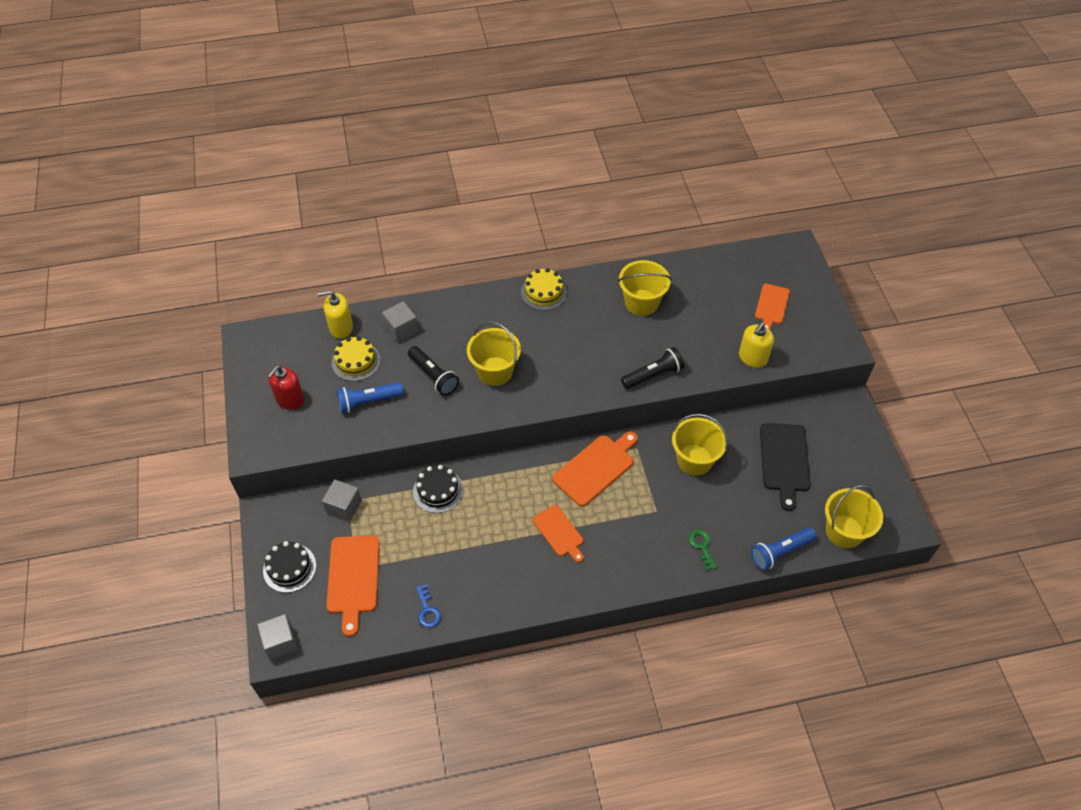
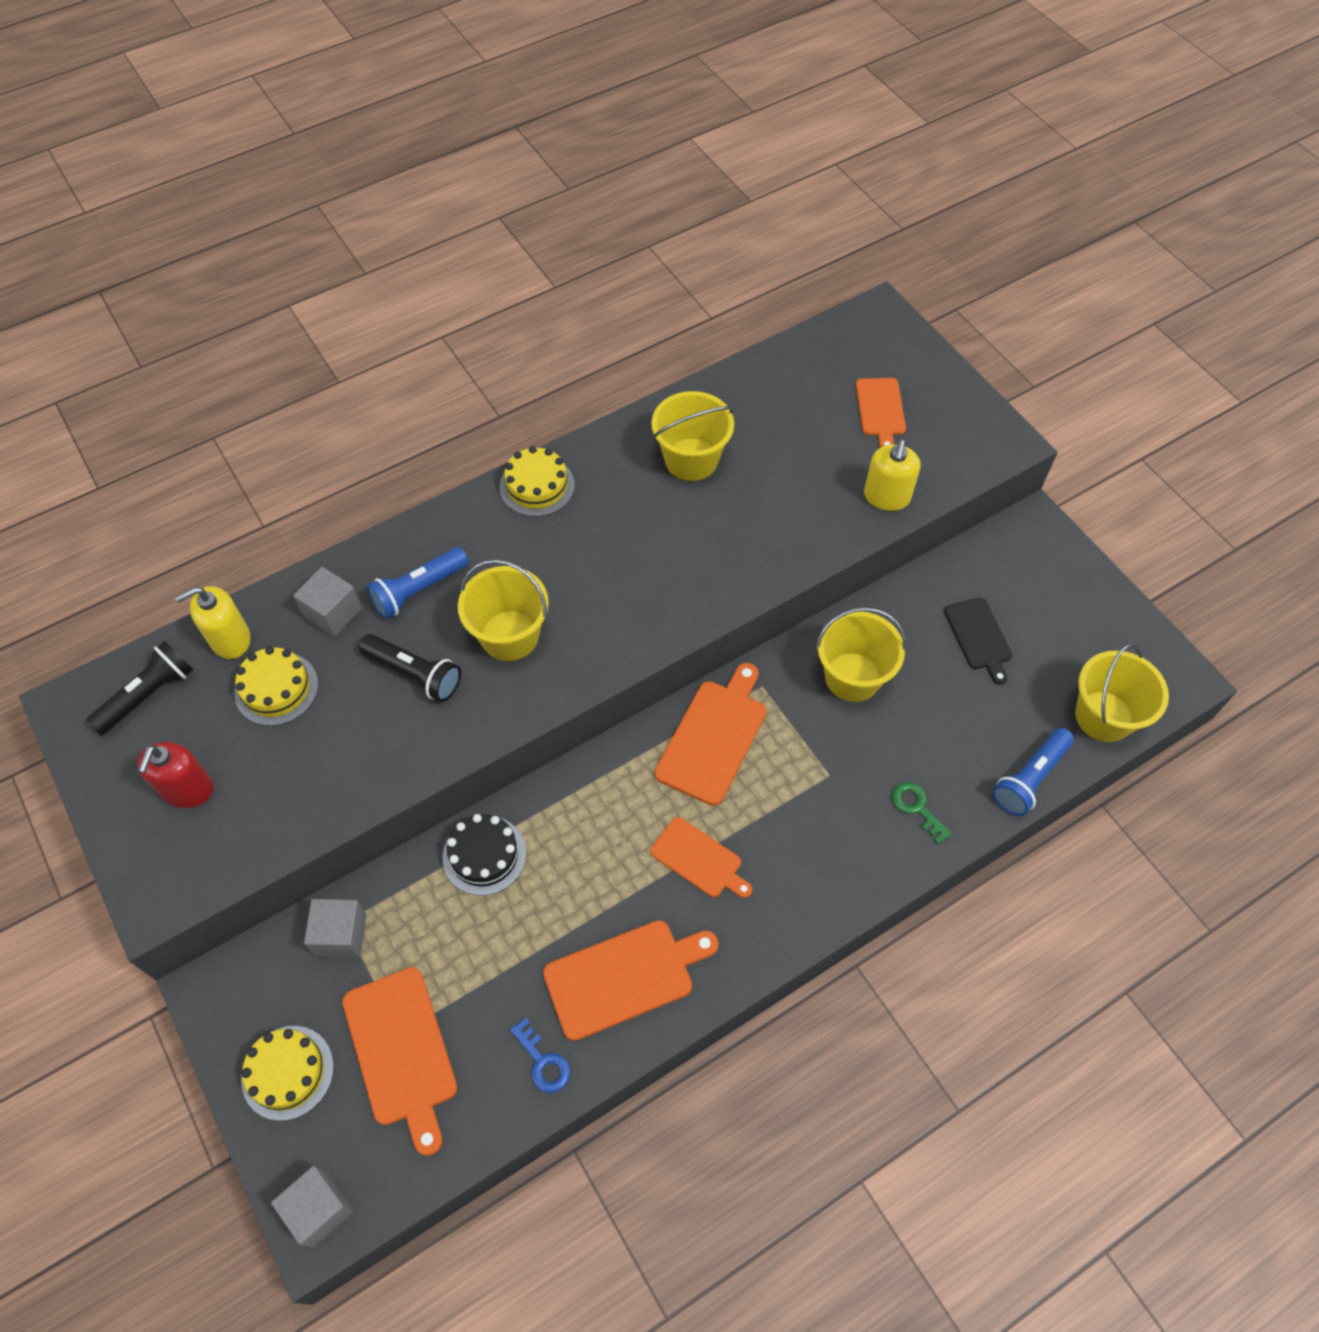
camera: 20 degrees left, 5 degrees up
black cake [263,541,316,593] -> yellow cake [241,1026,334,1121]
blue flashlight [337,382,404,413] -> blue flashlight moved to [366,547,469,619]
black flashlight [621,347,685,389] -> black flashlight moved to [86,641,193,735]
black cutting board [760,423,810,511] -> black cutting board [944,597,1012,685], size x0.64
none -> orange cutting board [543,920,719,1041]

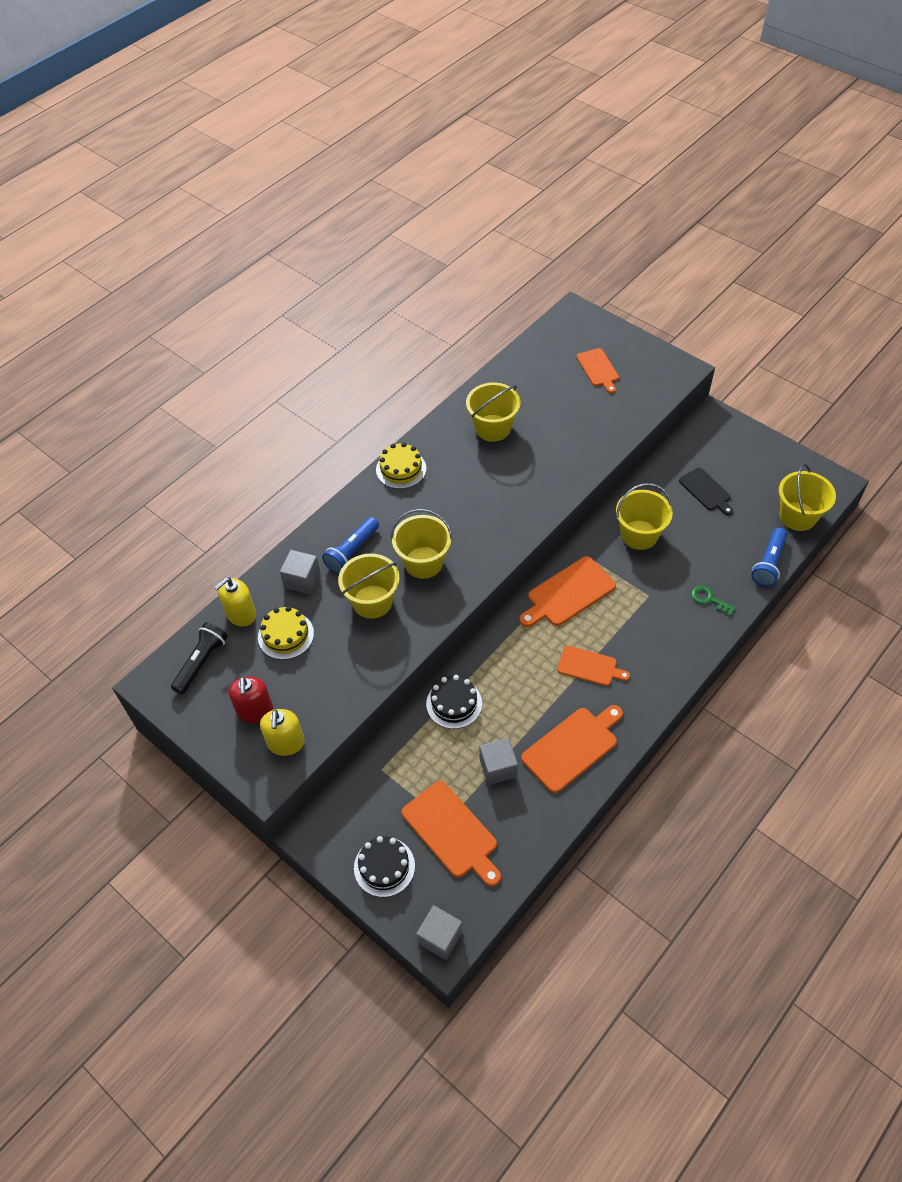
camera: 15 degrees left, 5 degrees down
yellow cake [241,1026,334,1121] -> black cake [354,836,415,897]
grey cube [304,899,367,958] -> grey cube moved to [479,738,518,785]
black flashlight [359,634,461,702] -> yellow bucket [338,553,400,619]
blue key [510,1018,570,1093] -> none
orange cutting board [655,663,766,806] -> orange cutting board turned 135 degrees counterclockwise [519,556,616,627]
yellow soap dispenser [864,440,920,511] -> yellow soap dispenser moved to [260,709,305,756]

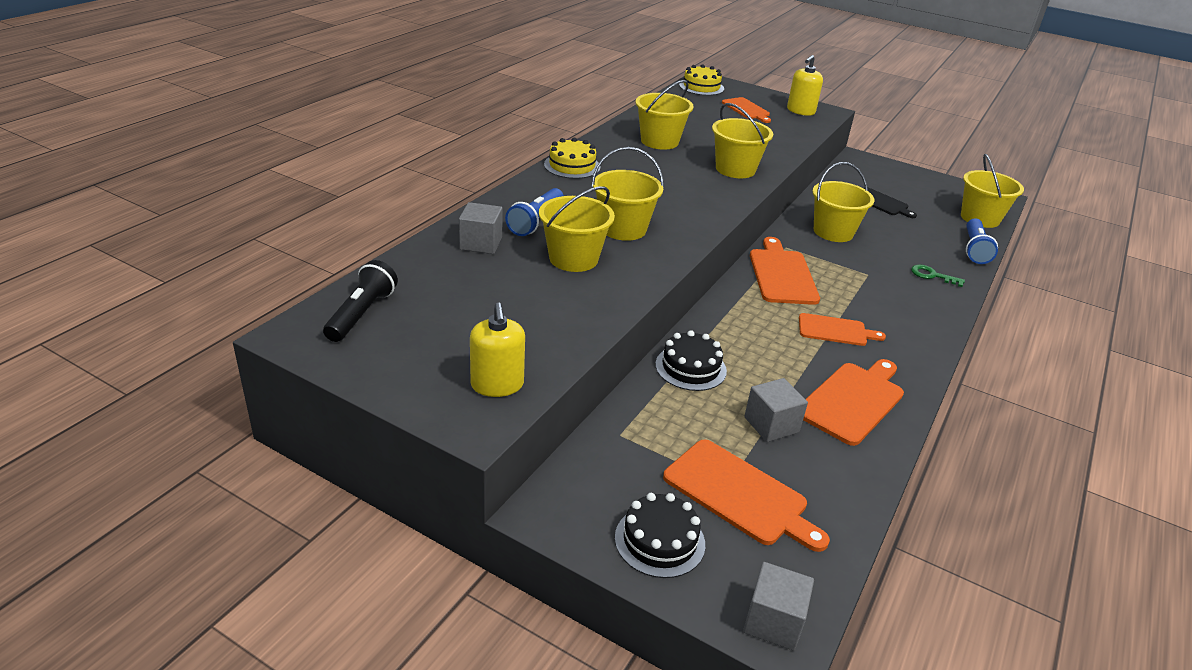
camera: 15 degrees left, 20 degrees down
yellow soap dispenser [214,577,256,627] -> yellow soap dispenser moved to [787,55,823,116]
red soap dispenser [229,676,273,723] -> none
yellow cake [258,606,314,660] -> yellow cake moved to [679,65,724,96]
orange cutting board [519,556,616,627] -> orange cutting board turned 135 degrees clockwise [750,237,820,305]
none -> yellow bucket [712,103,773,178]

